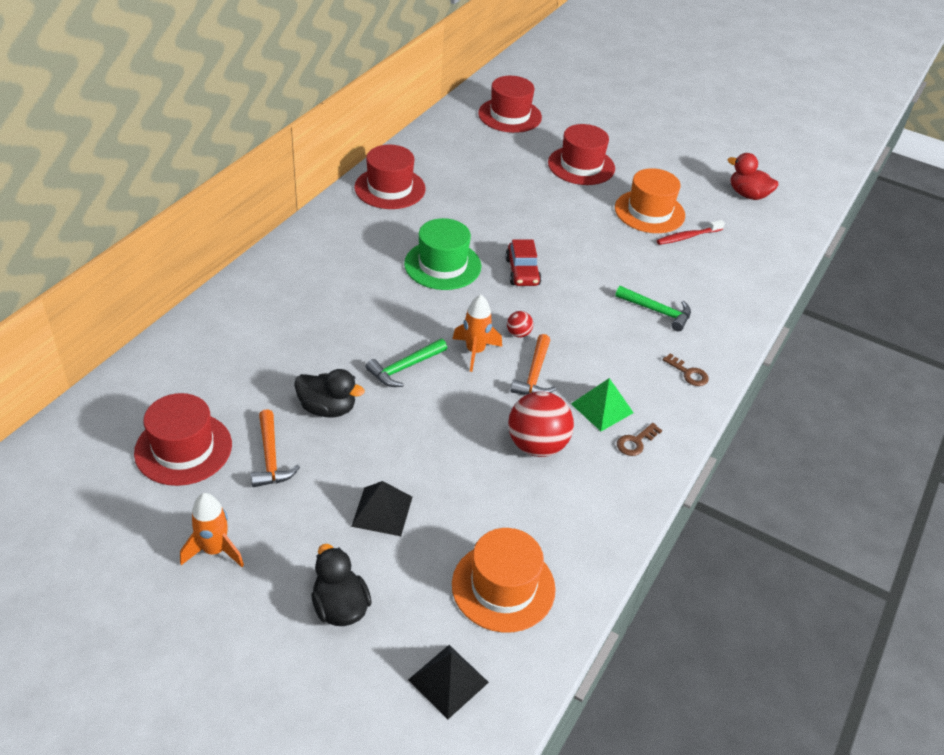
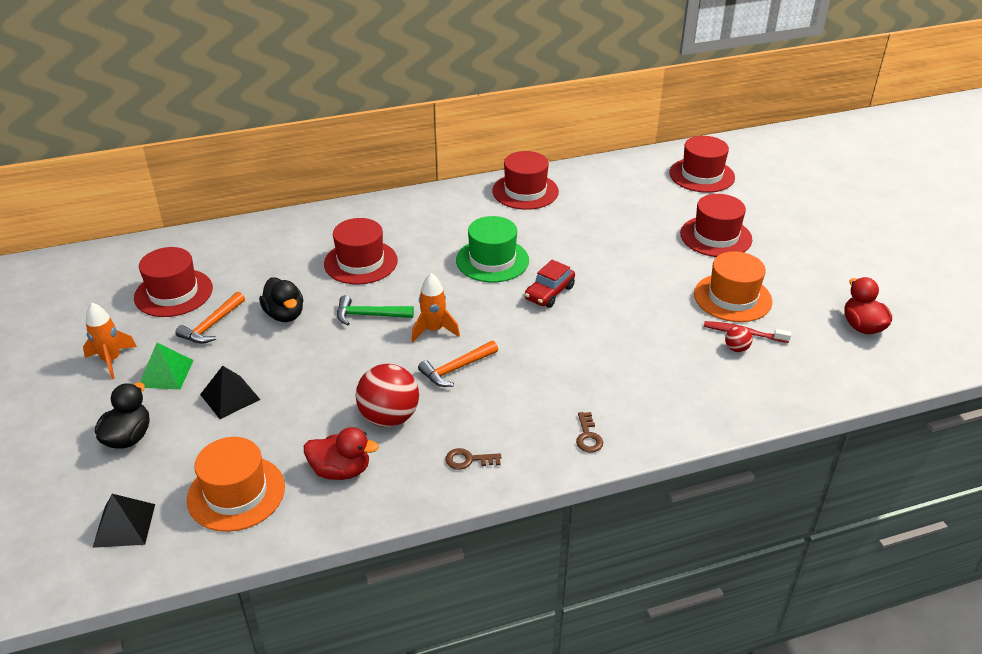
camera: 45 degrees right, 5 degrees down
red ball [507,311,533,338] -> red ball moved to [725,326,752,352]
green pyramid [571,378,634,431] -> green pyramid moved to [140,343,194,390]
green hammer [615,286,691,331] -> none
none -> red duck [304,427,379,480]
none -> red hat [324,218,398,285]

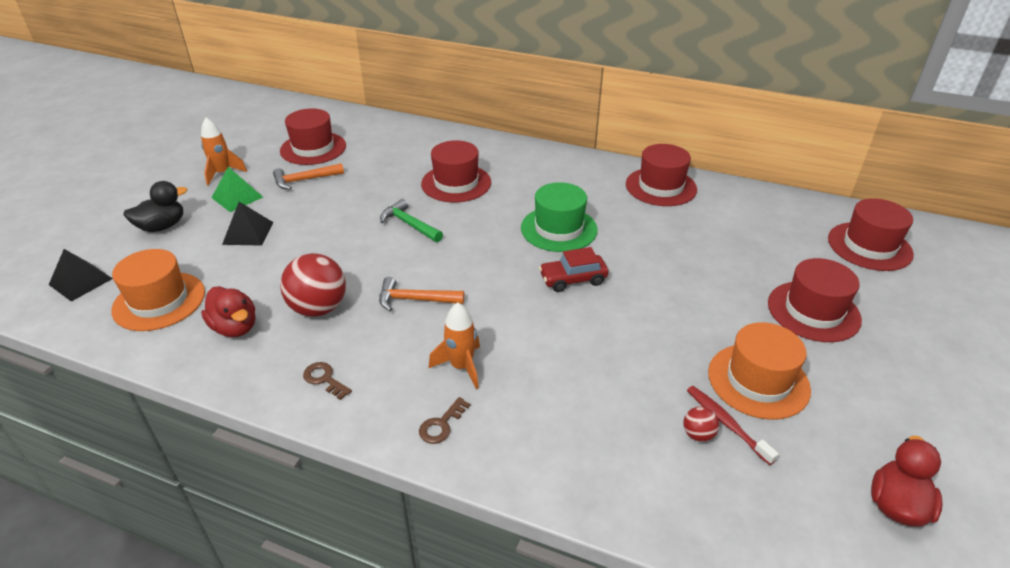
camera: 40 degrees right, 0 degrees up
black duck [259,277,303,322] -> none
orange rocket [411,273,460,342] -> orange rocket moved to [429,303,480,389]

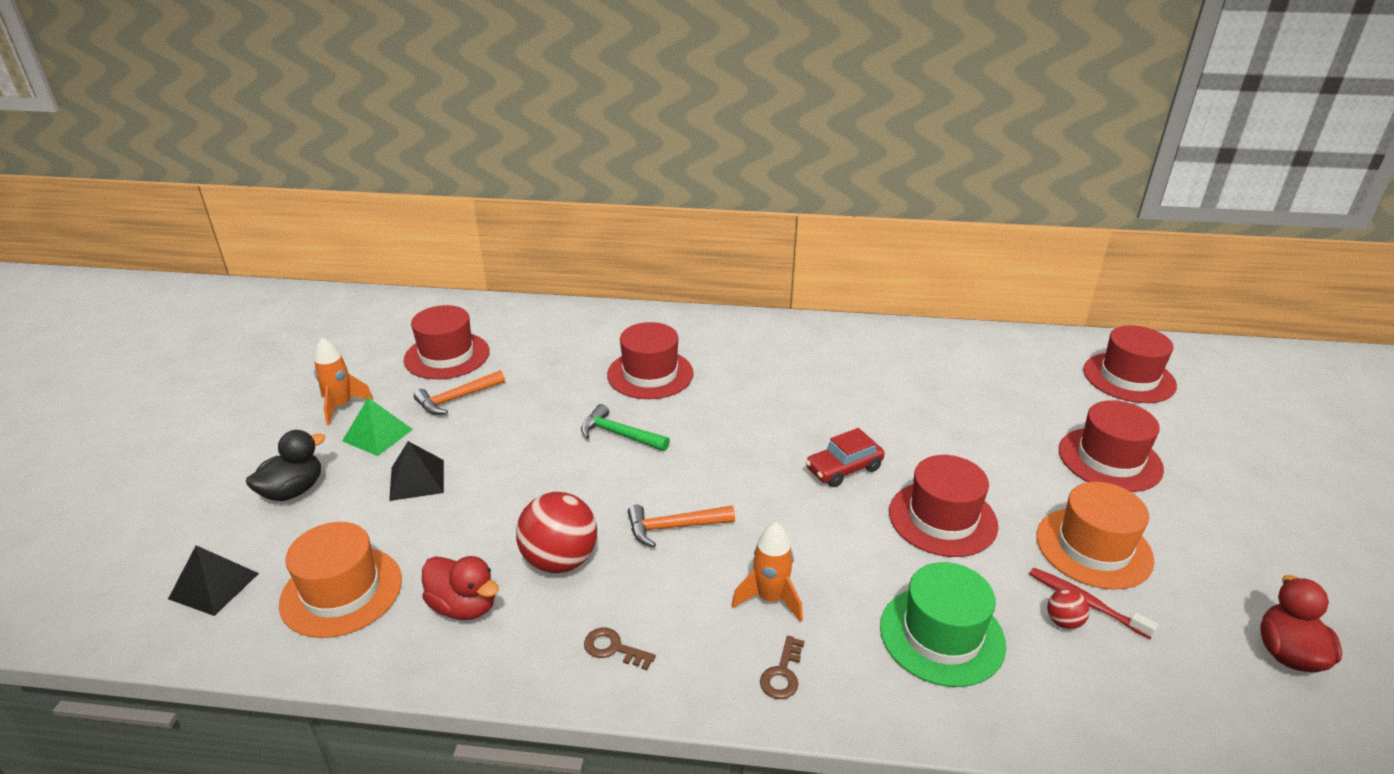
camera: 15 degrees left, 5 degrees down
green hat [521,182,598,252] -> green hat moved to [880,562,1006,687]
red hat [626,144,697,206] -> red hat moved to [889,455,998,557]

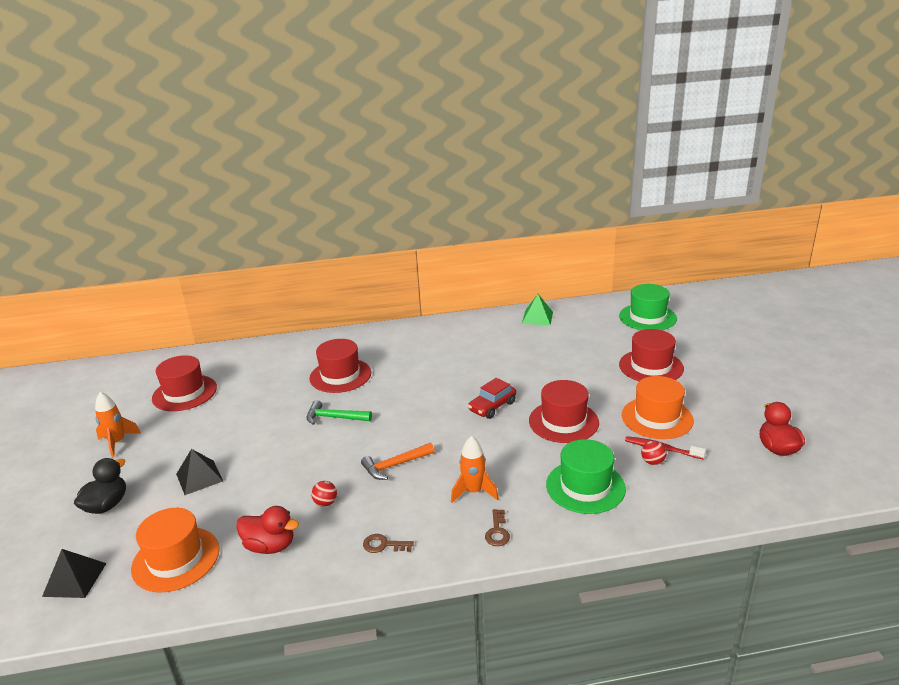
camera: 15 degrees left, 5 degrees down
green pyramid [342,398,413,456] -> green pyramid moved to [522,294,553,325]
orange hammer [414,370,505,415] -> none
red ball [516,492,597,573] -> red ball [311,481,337,507], size x0.46
red hat [1083,325,1177,403] -> green hat [619,284,677,330]

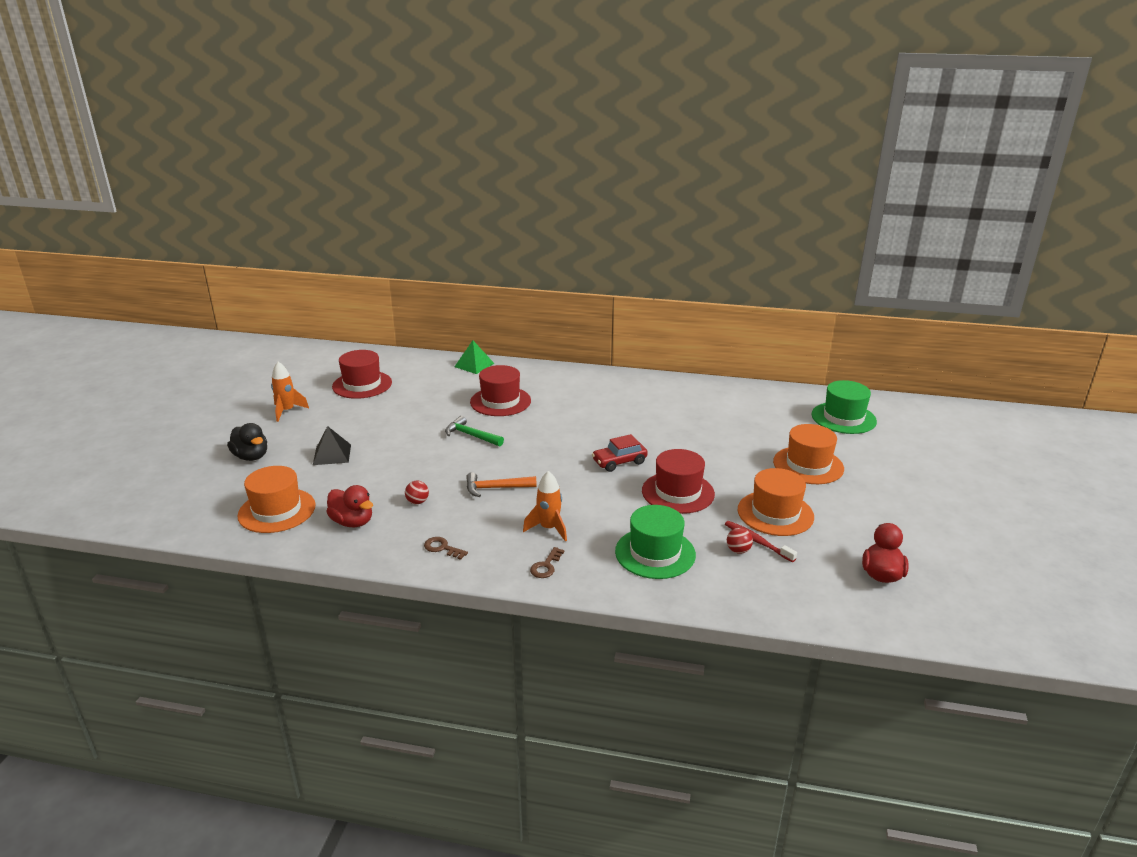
camera: 20 degrees right, 0 degrees up
black pyramid [42,549,107,598] -> none
black duck [74,458,126,514] -> black duck turned 90 degrees clockwise [227,423,267,461]
green pyramid [522,294,553,325] -> green pyramid moved to [454,341,495,374]
red hat [619,329,684,381] -> orange hat [773,424,844,484]

